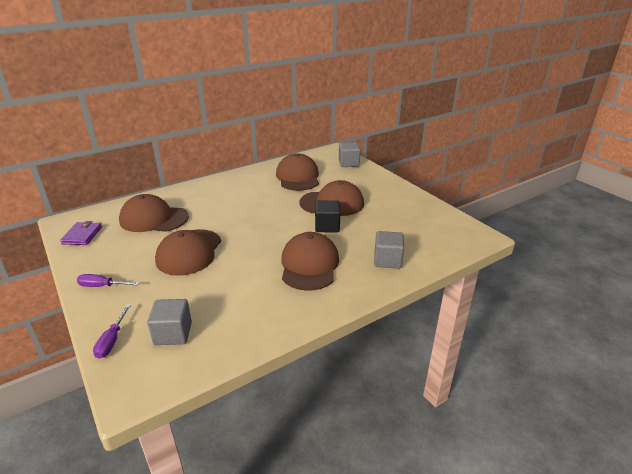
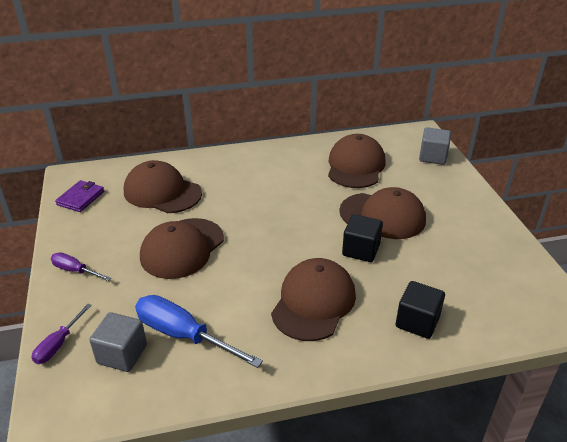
camera: 20 degrees right, 5 degrees up
grey cube [374,231,404,269] -> black cube [396,281,445,339]
none -> blue screwdriver [135,295,263,368]

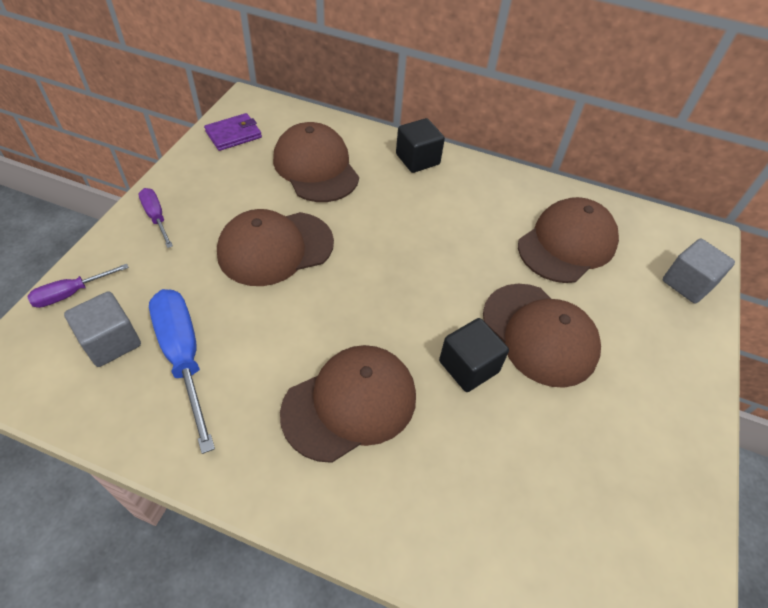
camera: 30 degrees right, 15 degrees up
black cube [396,281,445,339] -> black cube moved to [396,118,445,173]

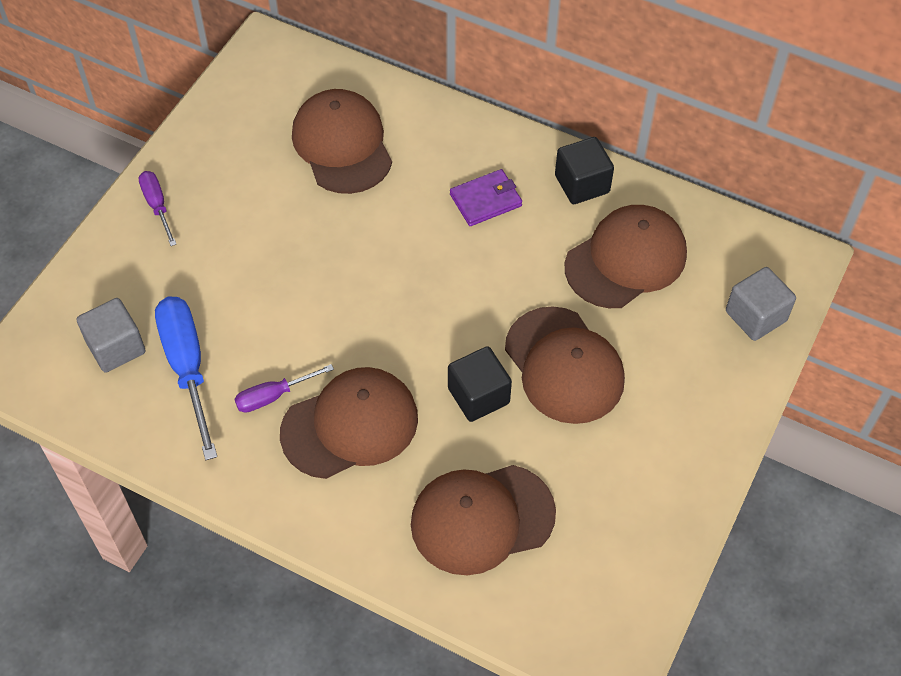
camera: 10 degrees right, 5 degrees up
purple screwdriver [27,264,129,308] -> purple screwdriver moved to [234,364,334,413]
purple wallet [204,113,262,151] -> purple wallet moved to [450,169,522,226]
brown cap [217,209,334,286] -> brown cap moved to [411,465,556,575]
black cube [396,118,445,173] -> black cube moved to [555,137,614,204]

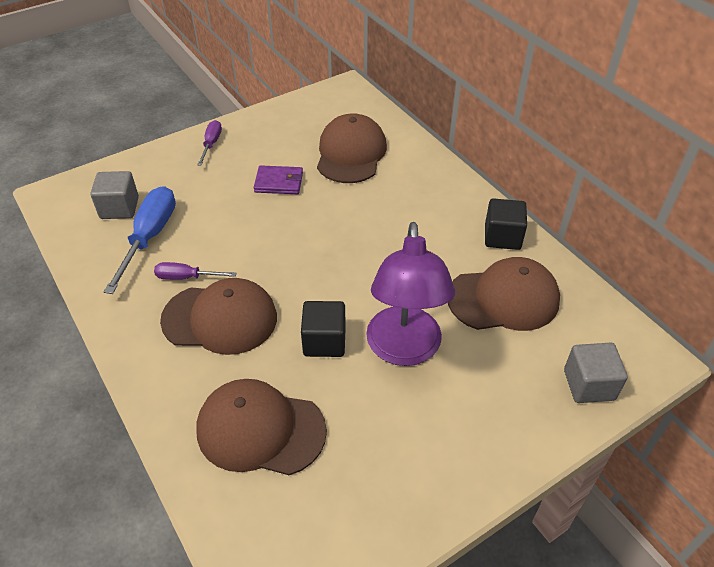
camera: 30 degrees right, 10 degrees down
purple wallet [450,169,522,226] -> purple wallet moved to [254,165,303,194]
brown cap [505,306,625,424] -> purple lamp [366,222,455,366]

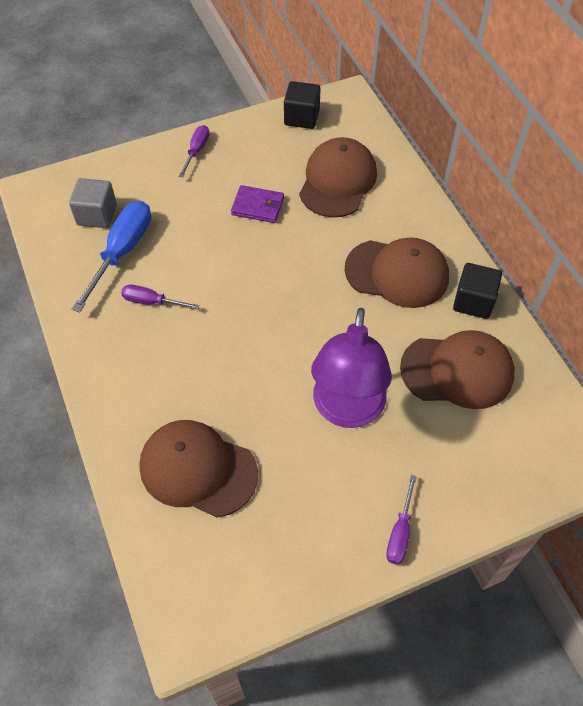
camera: 10 degrees right, 10 degrees up
brown cap [160,278,277,355] -> brown cap moved to [345,237,449,308]
black cube [301,301,346,357] -> black cube moved to [284,81,321,129]
grey cube [564,343,628,403] -> none
none -> purple screwdriver [386,475,417,565]

